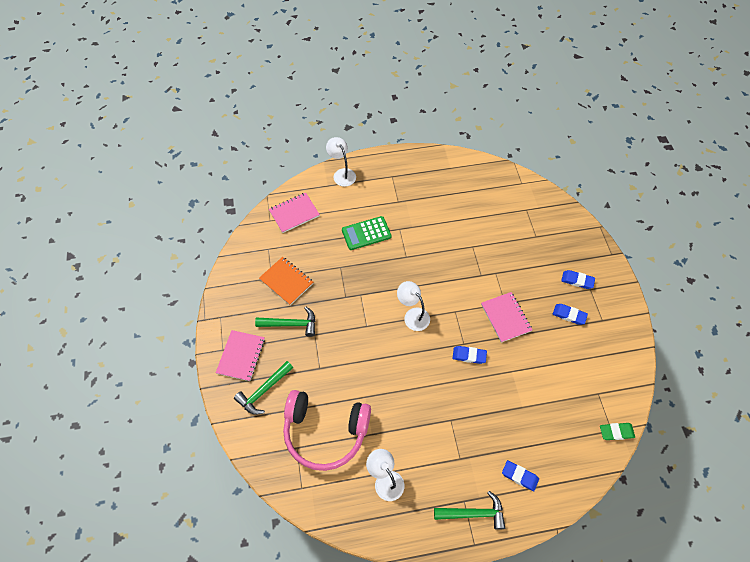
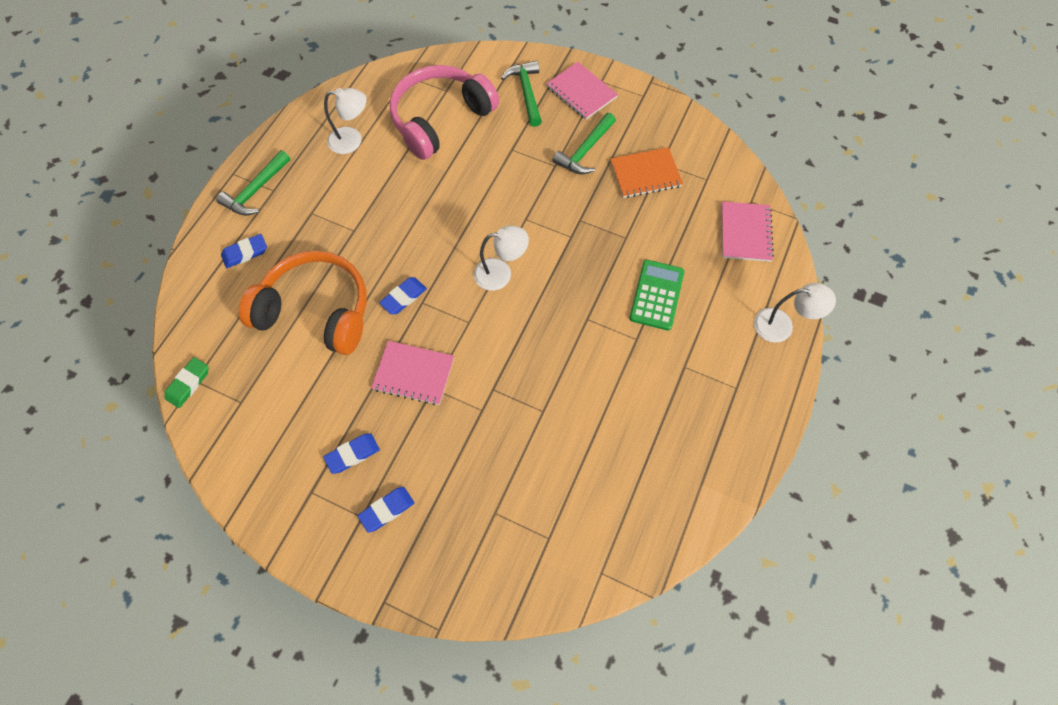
camera: 125 degrees right, 5 degrees up
none -> orange headphones [239,251,367,355]

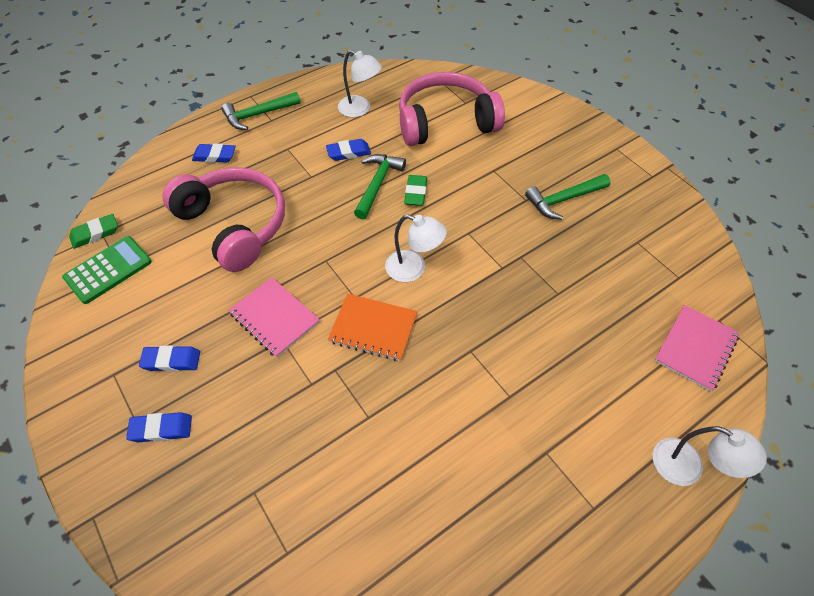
camera: 30 degrees right, 10 degrees down
orange headphones [239,251,367,355] -> pink headphones [163,167,285,272]
blue eraser [379,277,427,314] -> blue eraser moved to [326,139,371,161]
green hammer [501,60,542,127] -> green hammer moved to [354,154,406,219]
pink notebook [546,62,618,120] -> none
orange notebook [610,147,683,198] -> orange notebook moved to [328,294,417,361]
green calculator [629,260,684,330] -> green calculator moved to [62,236,152,304]
none -> green eraser [404,175,427,206]

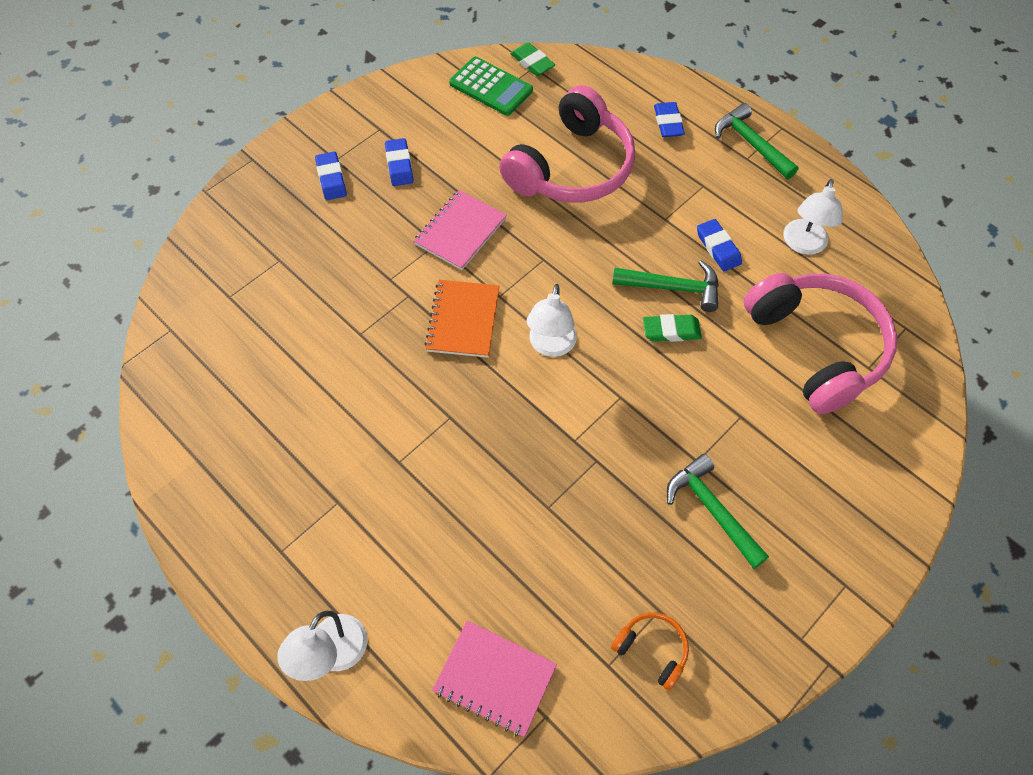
camera: 80 degrees right, 5 degrees up
none -> orange headphones [611,612,689,690]

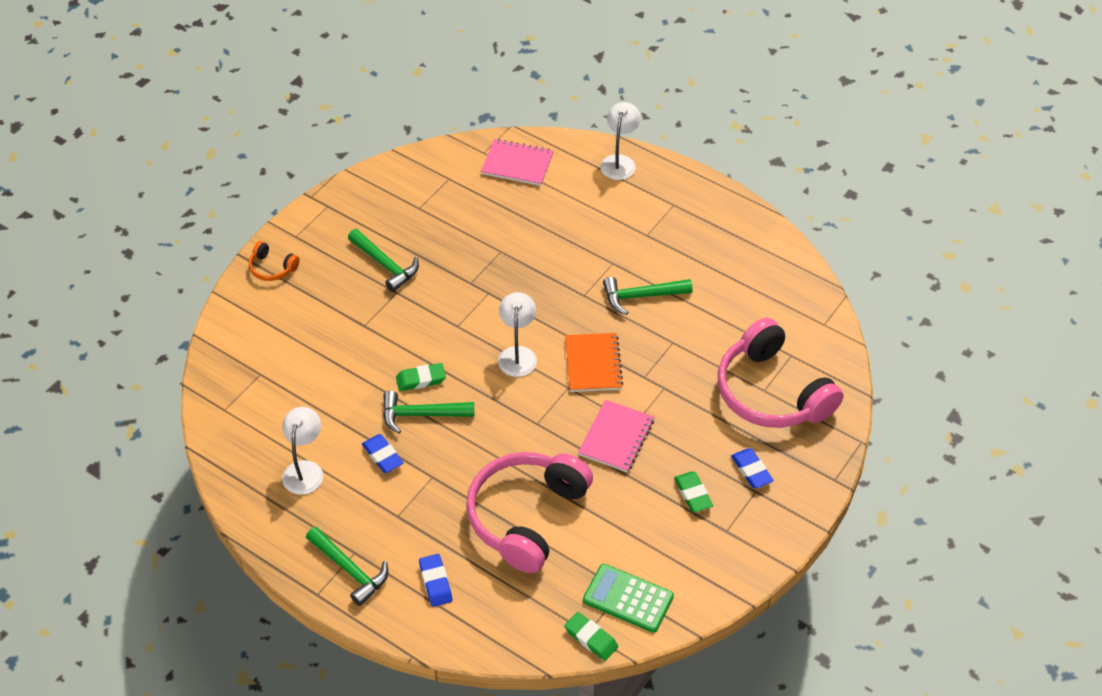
camera: 170 degrees right, 10 degrees down
blue eraser [385,138,414,186] -> green eraser [674,471,713,512]
orange headphones [611,612,689,690] -> orange headphones moved to [249,241,300,281]
pink headphones [744,273,897,414] -> pink headphones moved to [718,318,843,428]
none -> green hammer [603,277,692,315]

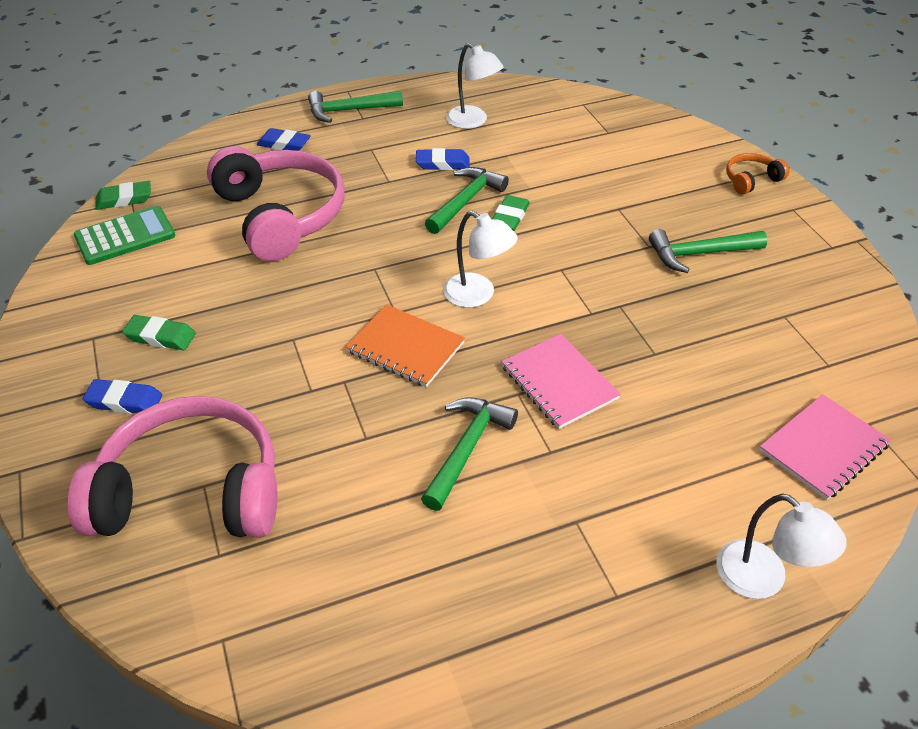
camera: 125 degrees right, 5 degrees down
pink notebook [578,400,654,472] -> pink notebook moved to [501,334,621,429]

